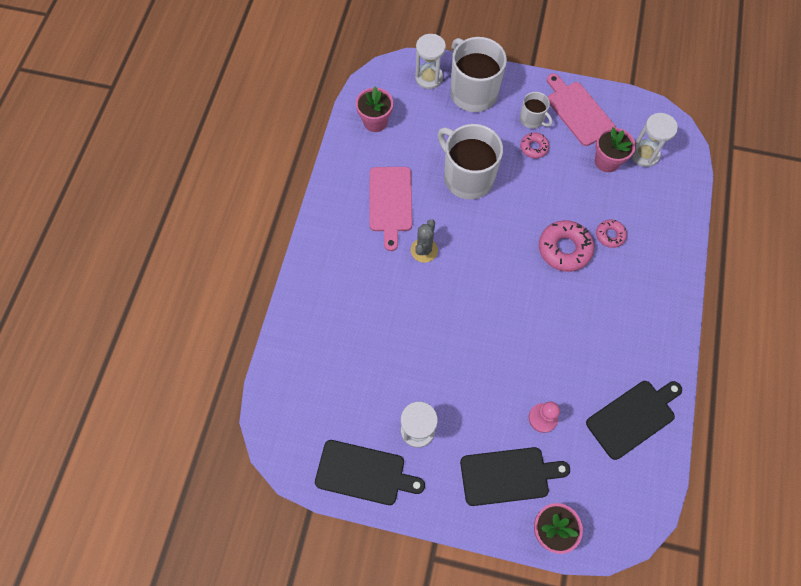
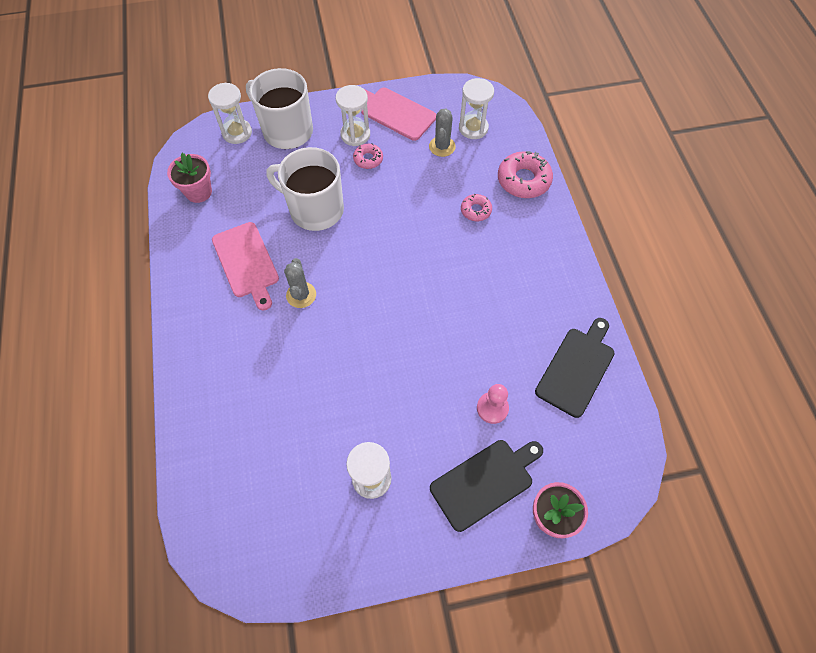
camera: 25 degrees left, 5 degrees down
black cutting board [315,440,425,505] -> none
white mug [520,92,553,129] -> white hourglass [336,85,370,146]
pink donut [539,220,594,272] -> pink donut moved to [498,151,553,198]
pink flower pot [595,127,636,172] -> grey cactus [429,108,456,157]

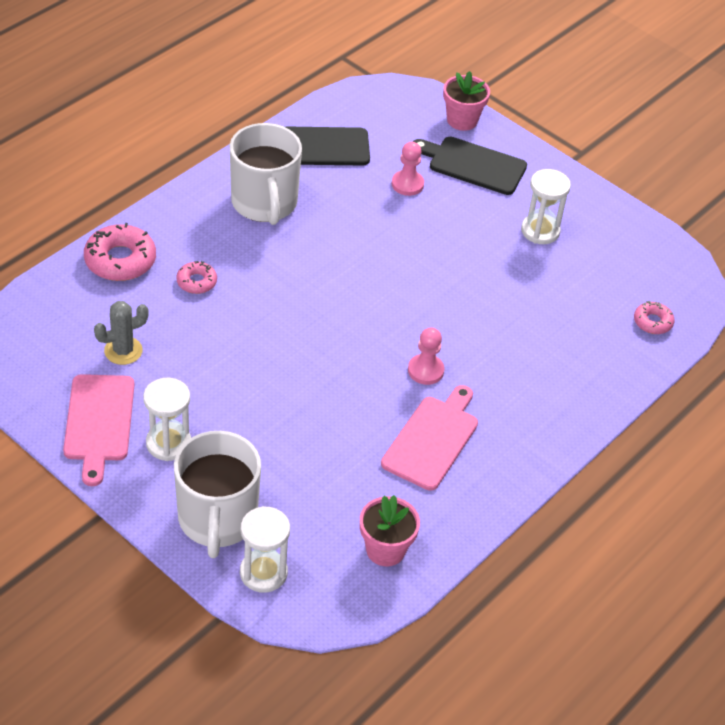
camera: 130 degrees left, 15 degrees down
white mug [266,147,344,231] -> white mug moved to [230,123,302,225]
grey cactus [284,258,316,308] -> pink pawn [408,328,444,385]
pink donut [353,143,383,169] -> pink donut moved to [634,301,674,334]
white hourglass [459,78,494,139] -> none

